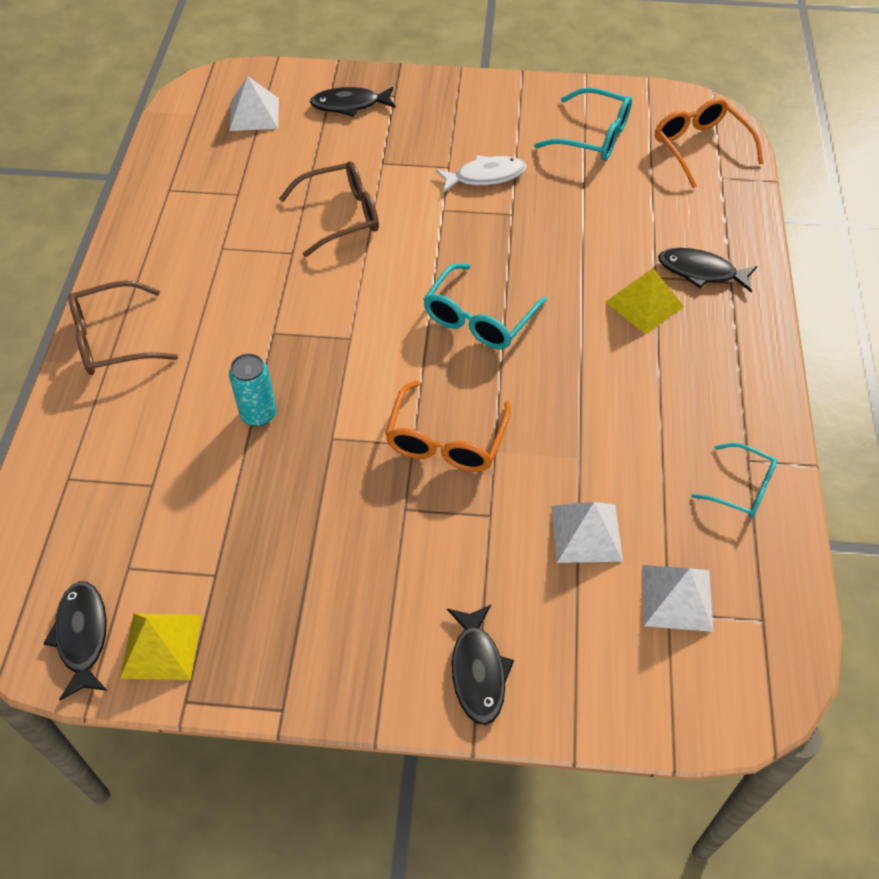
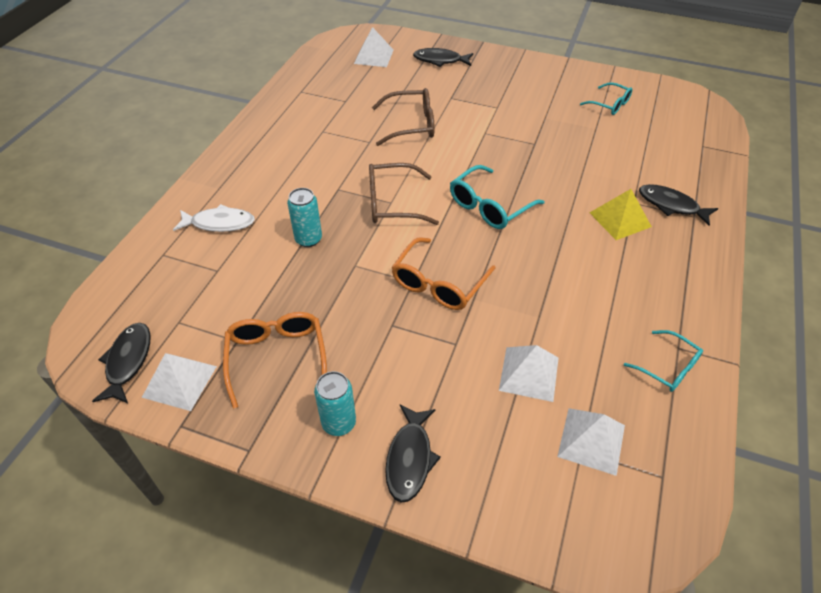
camera: 15 degrees right, 5 degrees down
brown glasses [68,280,178,375] -> brown glasses moved to [369,163,439,225]
yellow pyramid [120,613,202,680] -> white pyramid [142,353,217,411]
white fish [435,155,526,192] -> white fish moved to [173,204,255,232]
turquoise glasses [534,87,632,161] -> turquoise glasses [580,82,632,115], size x0.65
orange glasses [655,98,764,188] -> orange glasses moved to [223,312,327,408]
none -> turquoise can [314,371,356,436]

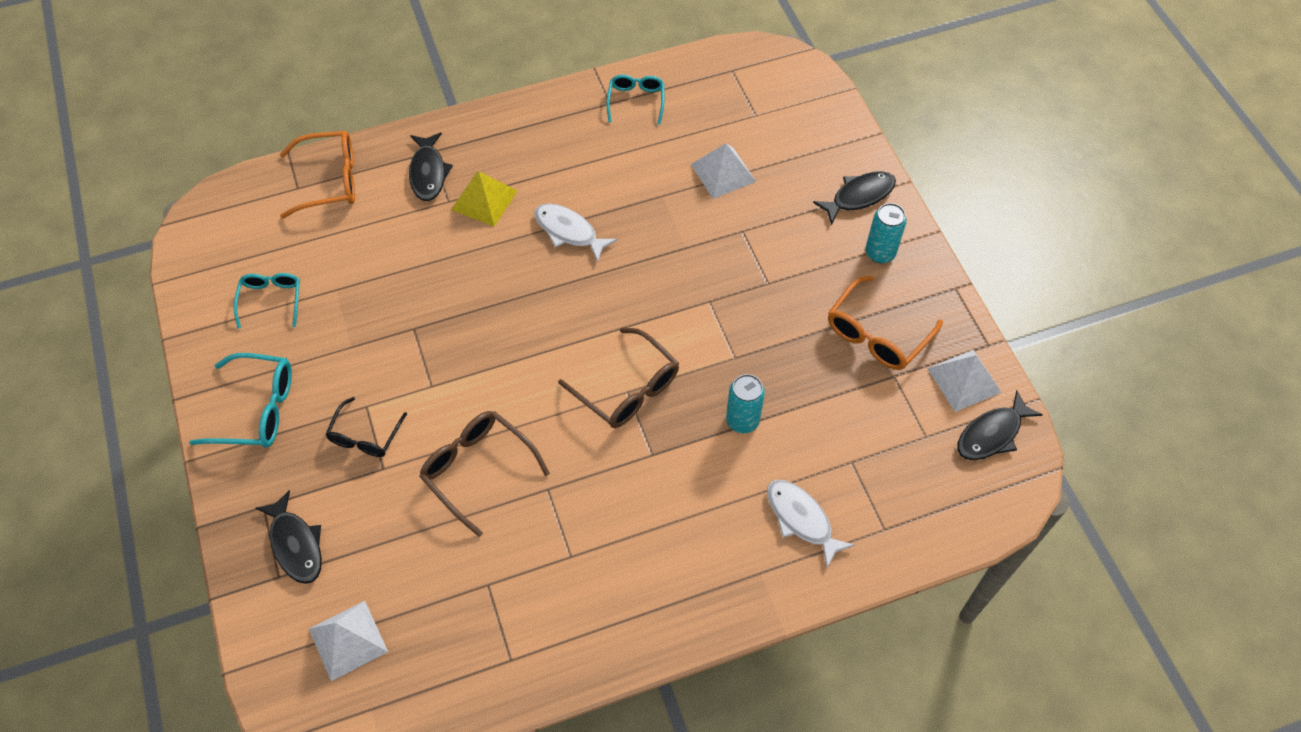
camera: 130 degrees left, 10 degrees up
orange glasses [391,237,496,310] -> orange glasses moved to [280,131,355,219]
turquoise glasses [450,165,544,229] -> turquoise glasses moved to [189,353,292,448]
white pyramid [557,408,625,476] -> none
none -> black glasses [325,397,407,457]
none -> white fish [534,204,617,262]

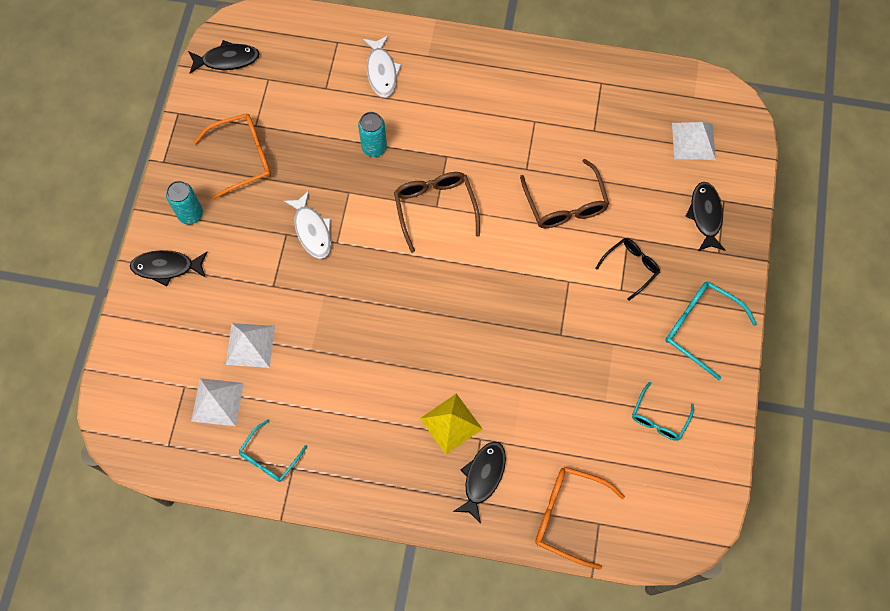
camera: 150 degrees left, 10 degrees up
white fish [534,204,617,262] -> white fish moved to [284,191,331,259]
white pyramid [927,350,1002,412] -> white pyramid moved to [191,378,244,426]

